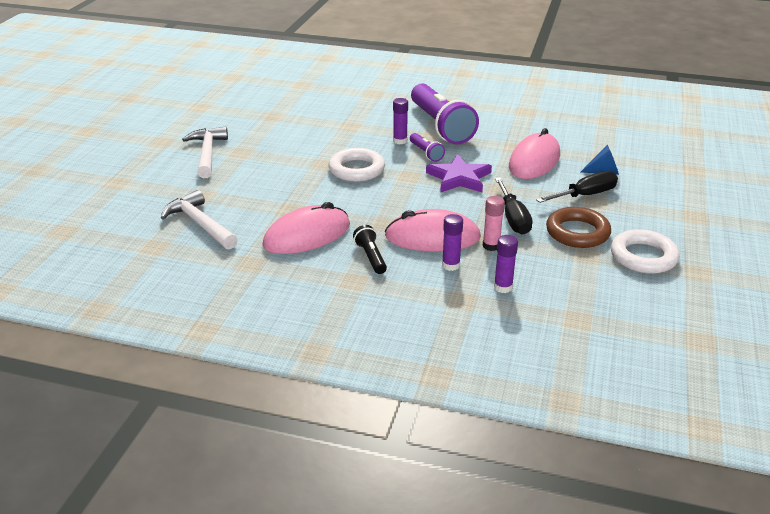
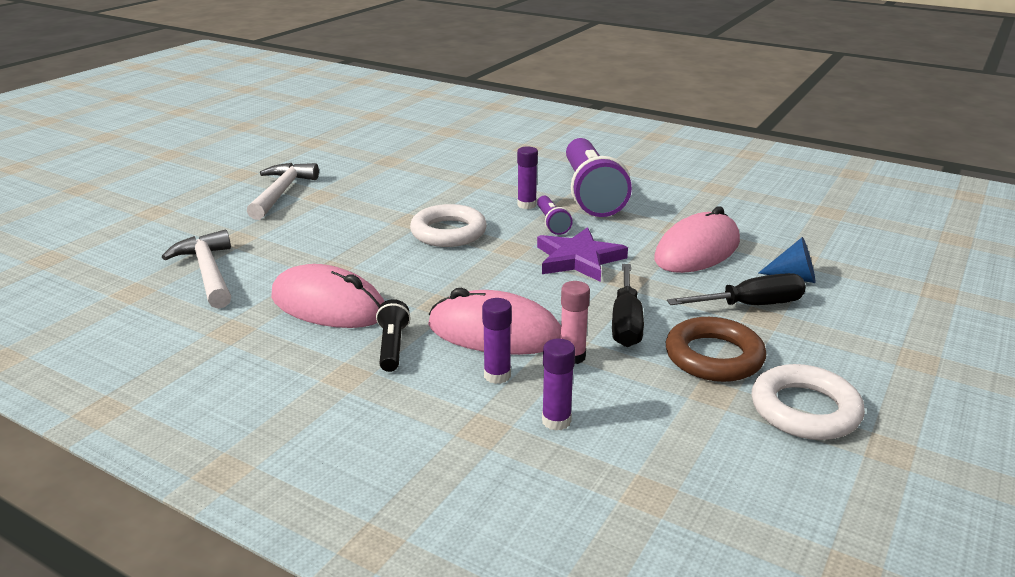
camera: 15 degrees right, 5 degrees down
pink mouse [262,202,350,254] -> pink mouse turned 45 degrees clockwise [271,264,384,328]

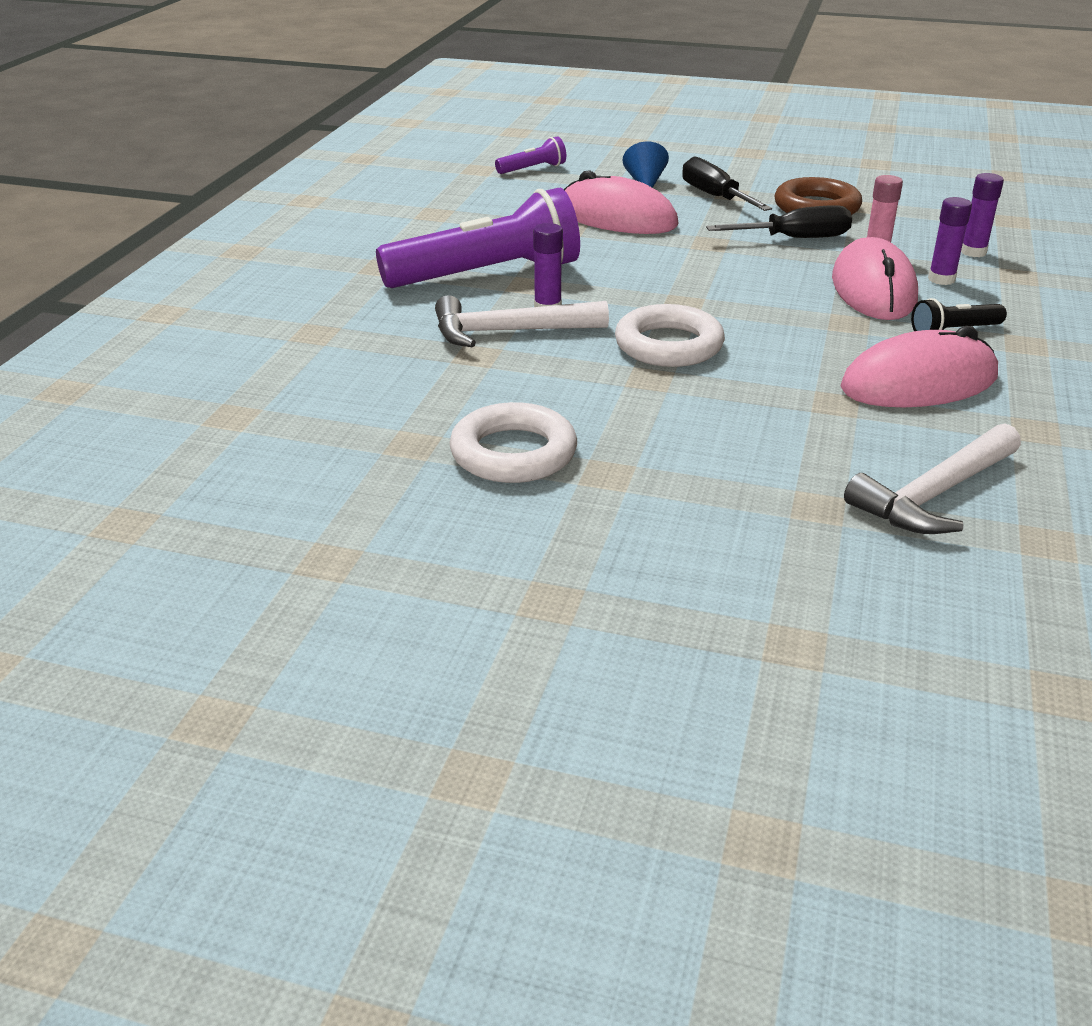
camera: 105 degrees left, 5 degrees up
white hammer [247,163,319,220] -> white hammer moved to [435,295,609,347]
pink mouse [271,264,384,328] -> pink mouse turned 60 degrees clockwise [840,326,998,407]
purple flashlight [537,196,573,235] -> purple flashlight moved to [495,136,566,174]
purple star [537,227,628,282] -> none
white ring [752,364,865,440] -> white ring moved to [449,402,577,483]

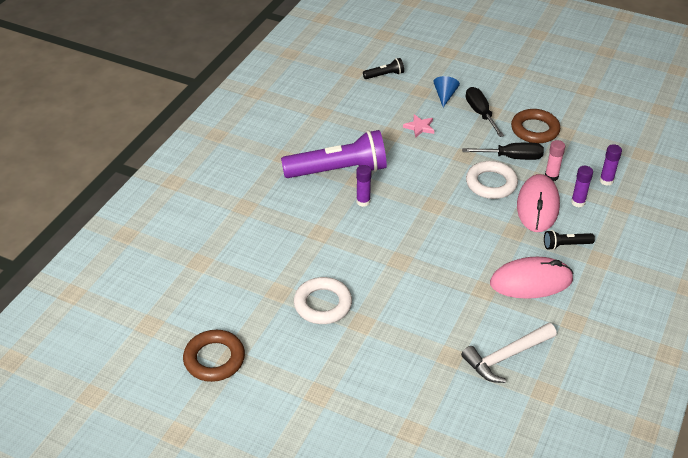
camera: 10 degrees right, 10 degrees up
white hammer [435,295,609,347] -> none
purple flashlight [495,136,566,174] -> black flashlight [363,58,404,79]
pink mouse [564,170,679,234] -> pink star [403,114,434,138]
white ring [615,304,725,367] -> white ring moved to [466,161,518,199]
none -> brown ring [183,330,245,382]

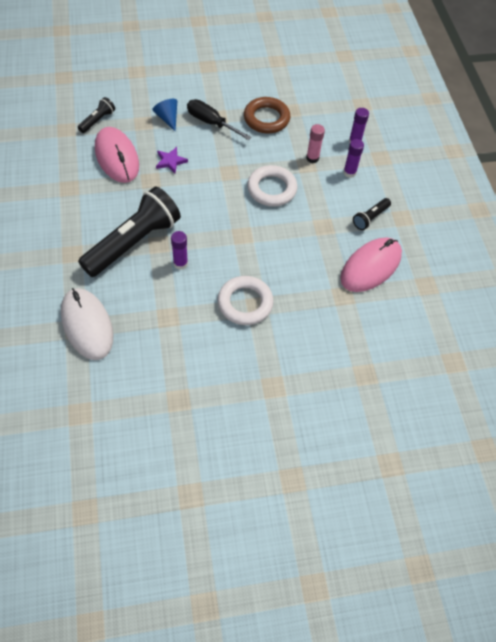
camera: 40 degrees left, 15 degrees up
brown ring [183,330,245,382] -> none
purple flashlight [281,130,387,178] -> black flashlight [78,187,181,277]
white ring [294,277,352,324] -> white ring moved to [218,276,274,325]
pink star [403,114,434,138] -> purple star [156,147,188,173]
white hammer [461,323,557,383] -> none
black screwdriver [462,143,544,160] -> none
pink mouse [517,174,560,232] -> pink mouse moved to [95,127,139,183]
none -> white mouse [61,288,113,360]

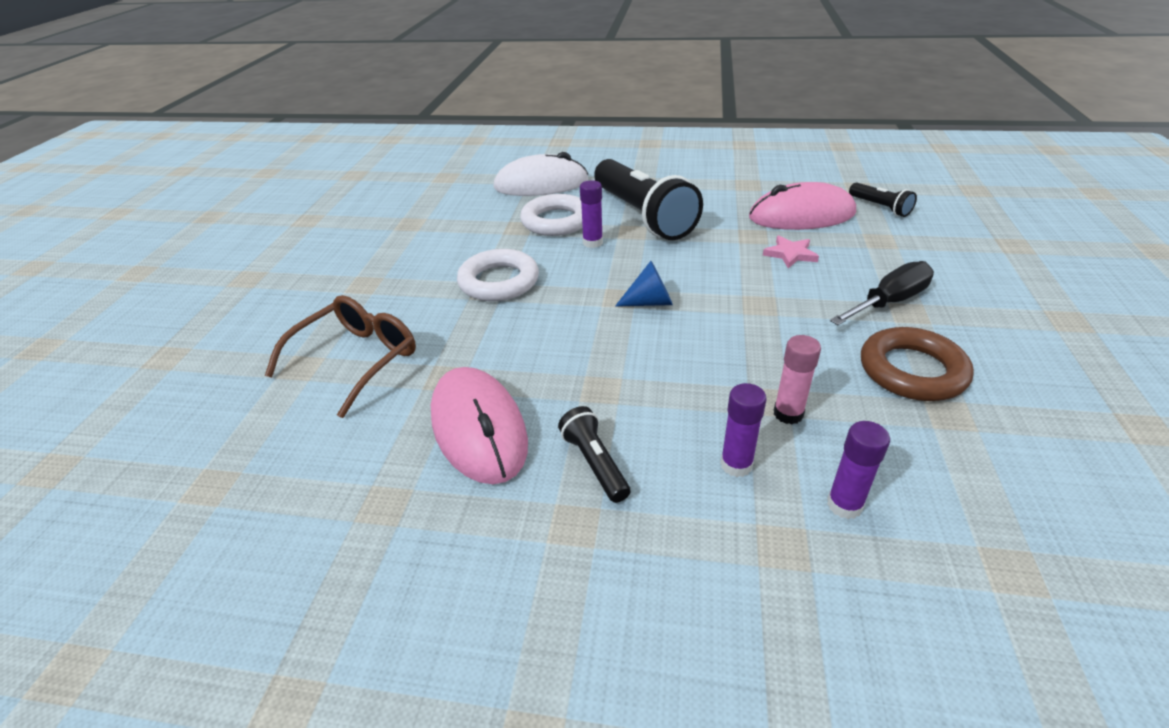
camera: 115 degrees right, 20 degrees down
blue cone [152,99,177,132] -> blue cone moved to [615,261,673,307]
purple star [156,147,188,173] -> pink star [763,236,819,268]
white ring [247,165,297,206] -> white ring moved to [520,194,583,236]
none -> brown glasses [265,295,416,418]

